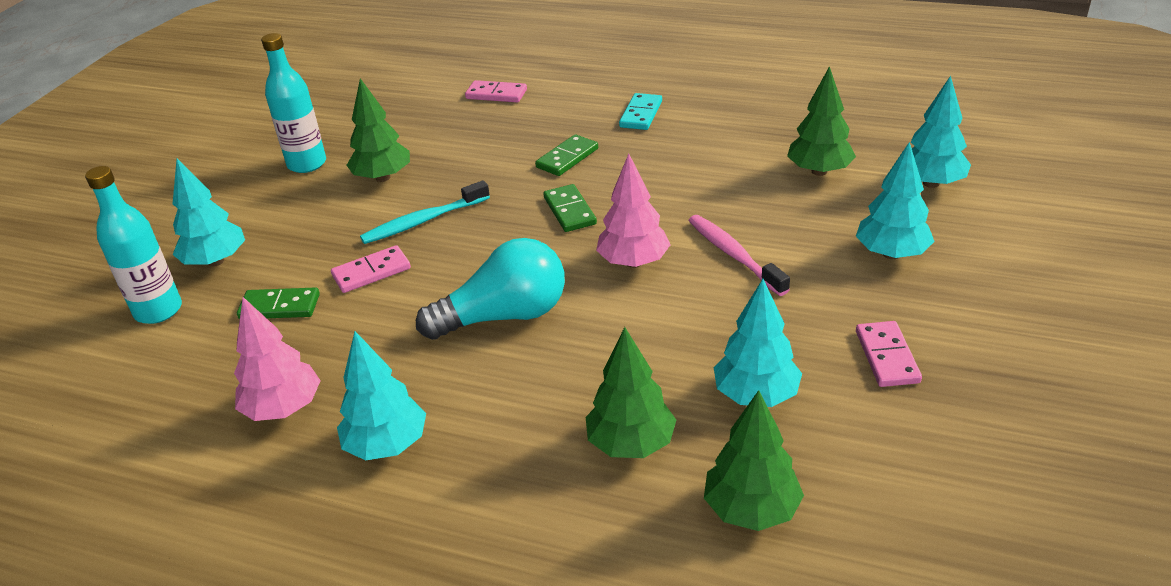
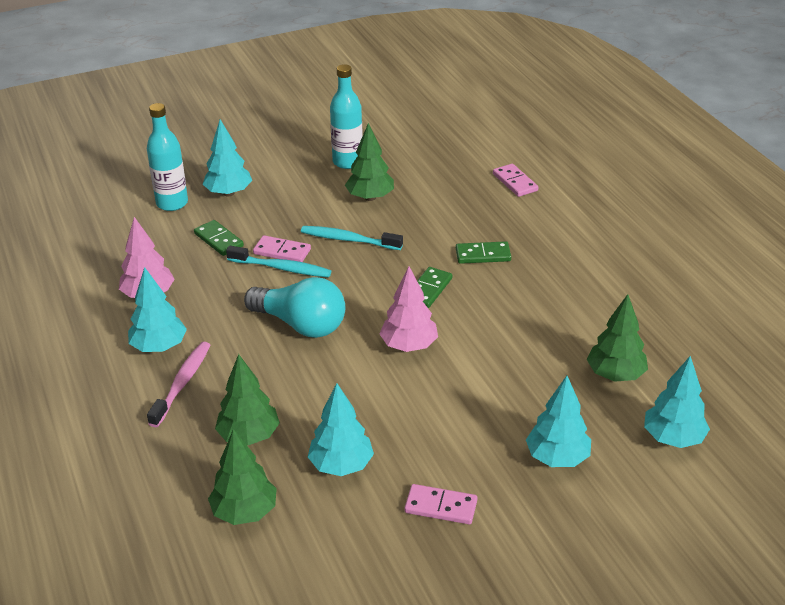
camera: 45 degrees right, 0 degrees up
turquoise domino [619,93,662,130] -> none
pink toothbrush [688,215,790,296] -> pink toothbrush moved to [147,342,211,427]
pink domino [856,321,922,387] -> pink domino turned 60 degrees clockwise [404,484,477,524]
none -> turquoise toothbrush [226,246,331,278]

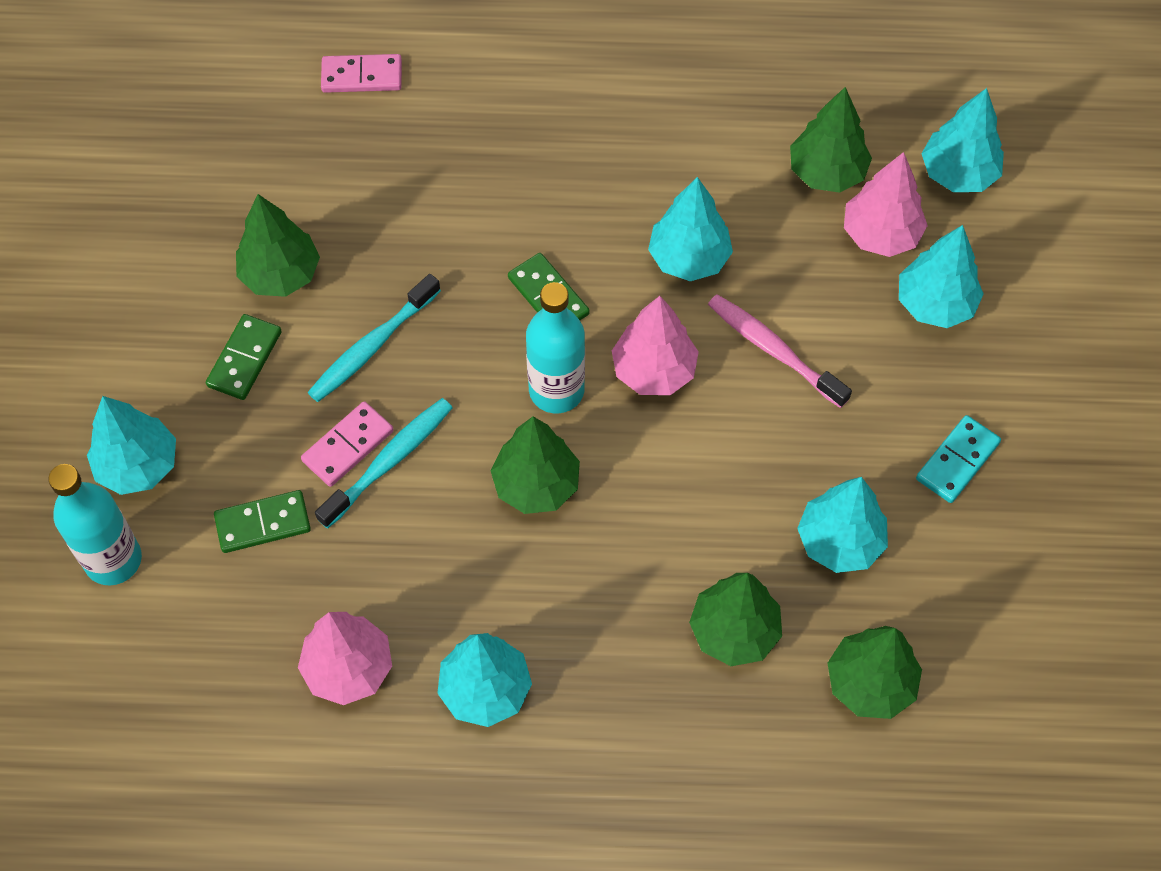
camera: 65 degrees left, 25 degrees up
pink toothbrush [147,342,211,427] -> pink toothbrush moved to [708,294,852,408]
turquoise light bulb [244,277,345,338] -> green tree [490,416,580,514]
turquoise bottle [330,64,363,169] -> turquoise bottle moved to [526,282,585,413]
pink domino [404,484,477,524] -> turquoise domino [916,415,1001,503]
green domino [456,241,511,264] -> green domino moved to [206,314,282,400]
none -> turquoise tree [648,177,733,281]
none -> pink tree [844,152,928,257]

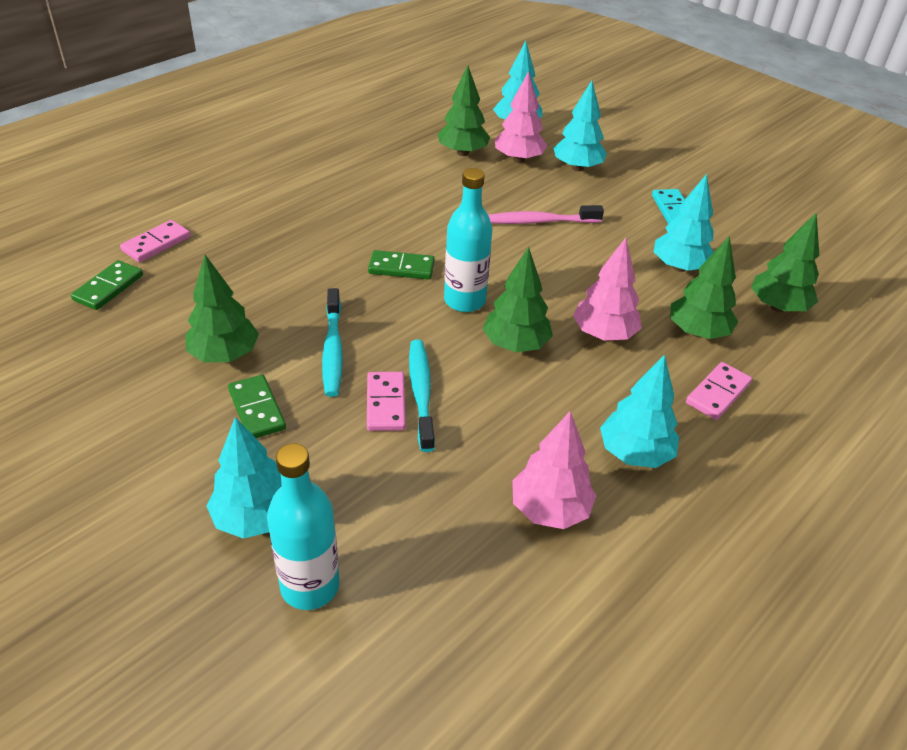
camera: 50 degrees left, 20 degrees down
green domino [214,490,311,553] -> green domino moved to [71,260,143,310]
pink tree [612,296,699,395] -> pink tree moved to [573,238,642,341]
turquoise tree [648,177,733,281] -> none
none -> pink domino [686,362,752,420]

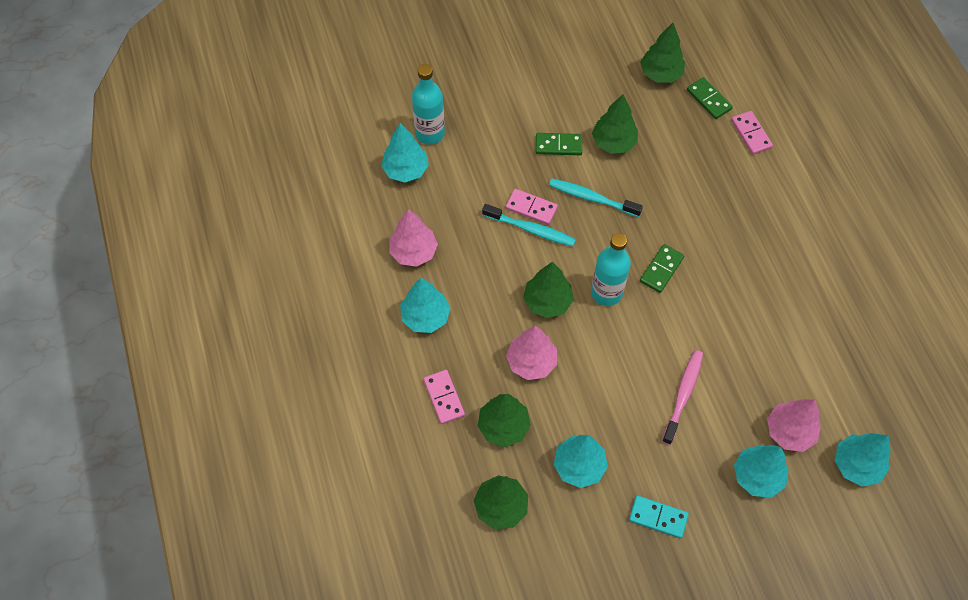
camera: 120 degrees right, 20 degrees up
turquoise tree [207,417,282,539] -> turquoise tree moved to [381,123,429,183]
green tree [438,66,490,156] -> green tree moved to [640,23,685,83]

